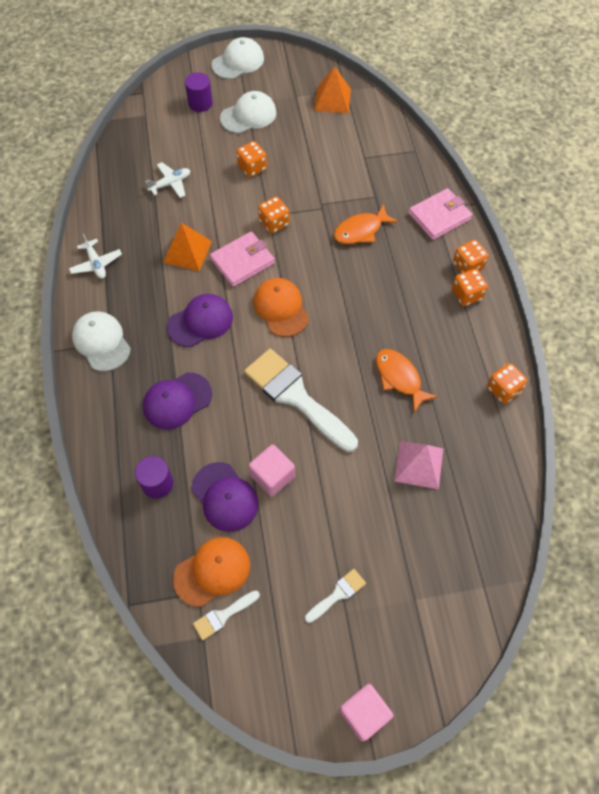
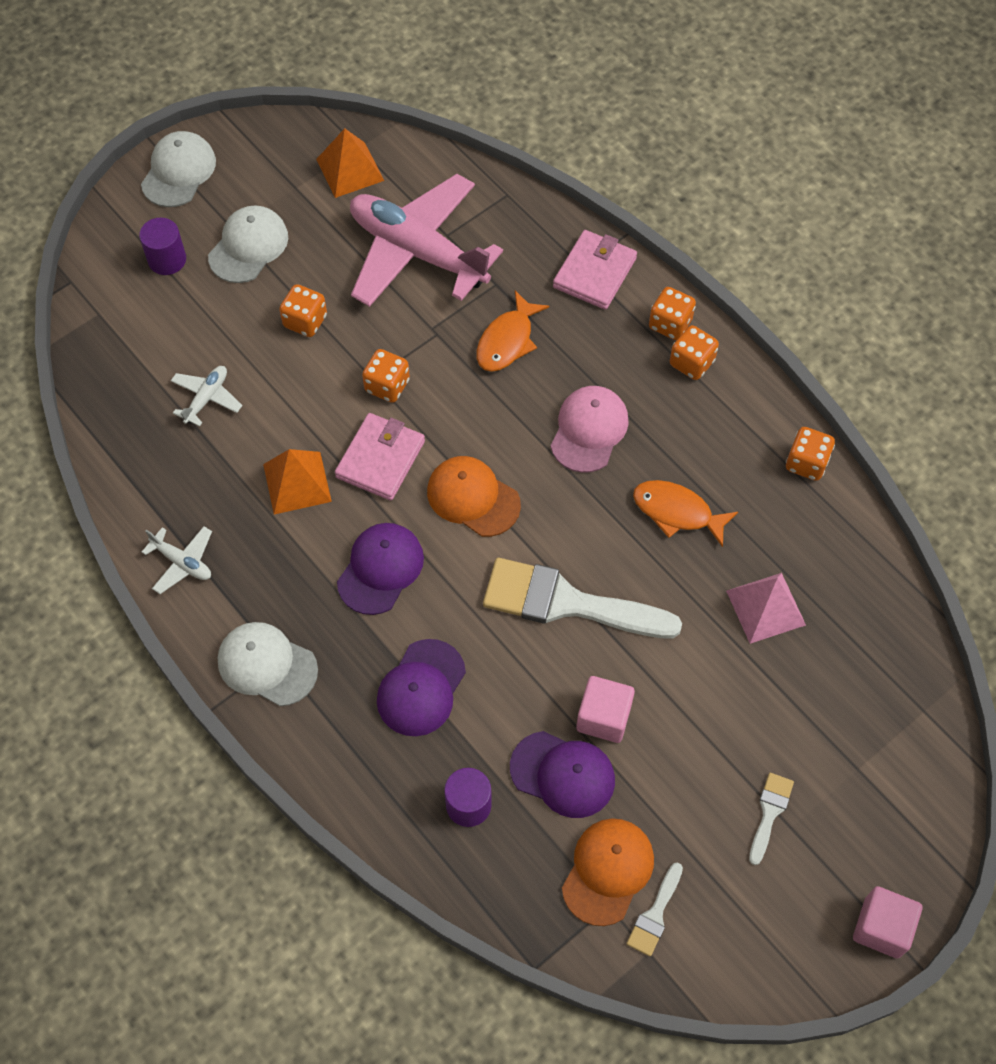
camera: 30 degrees left, 0 degrees up
none -> pink plane [350,174,503,307]
none -> pink cap [551,386,629,473]

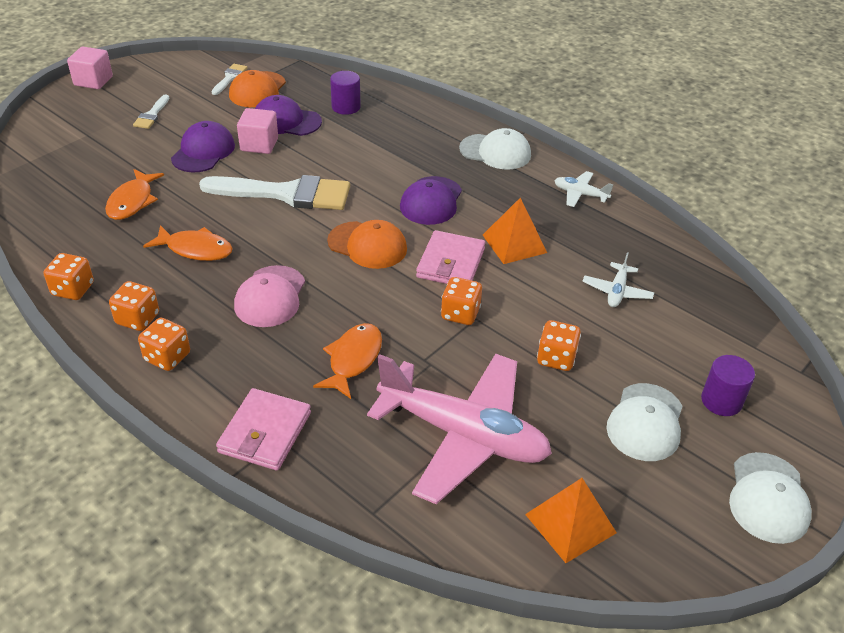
camera: 170 degrees right, 20 degrees down
purple cap [377,639,466,736] -> purple cap moved to [171,121,235,172]
orange dice [649,287,696,340] -> orange dice moved to [109,281,159,331]
pink pyramid [726,573,806,644] -> orange fish [105,169,164,220]

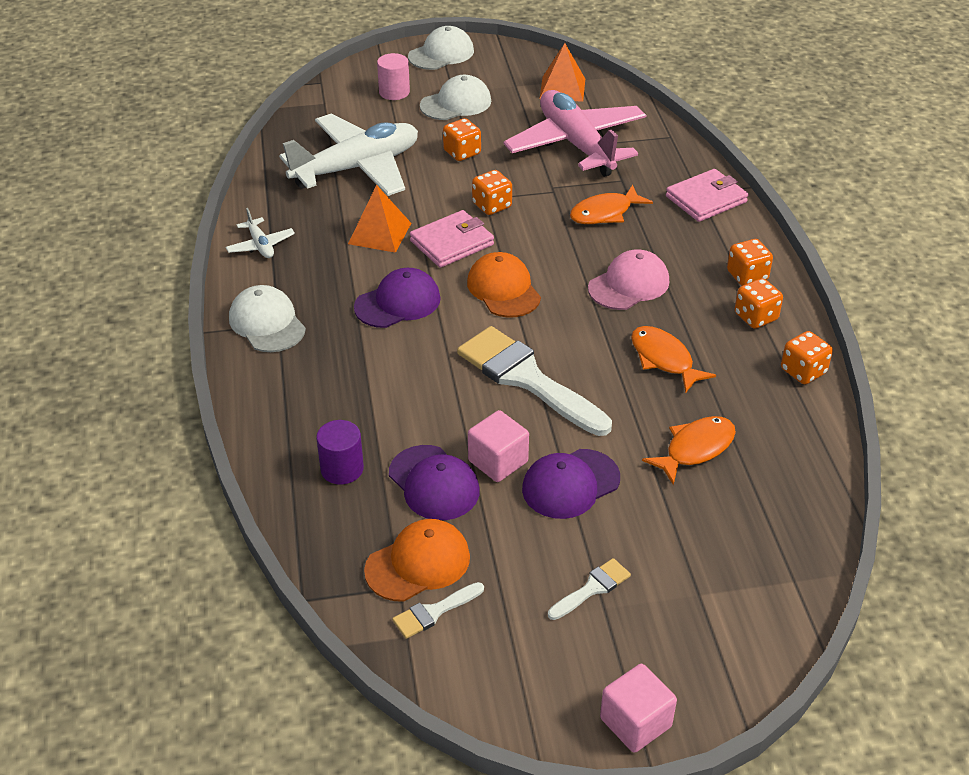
camera: 140 degrees left, 0 degrees up
white plane [582,252,654,307] -> white plane [279,114,418,196], size x2.39
purple cylinder [701,355,755,416] -> pink cylinder [377,53,410,100]

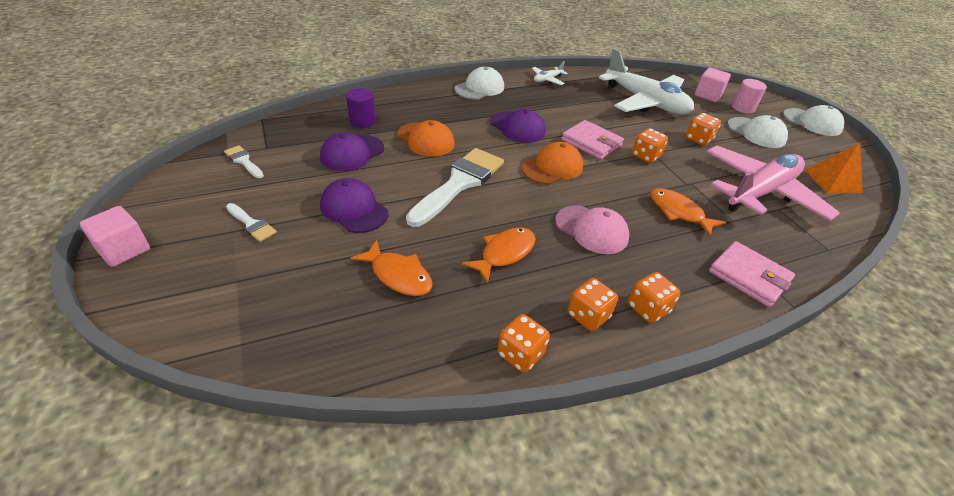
camera: 75 degrees right, 0 degrees up
orange pyramid [348,185,411,253] -> none
orange cap [364,519,470,602] -> orange cap moved to [397,120,455,157]
pink cube [468,410,529,482] -> pink cube moved to [695,68,731,102]

